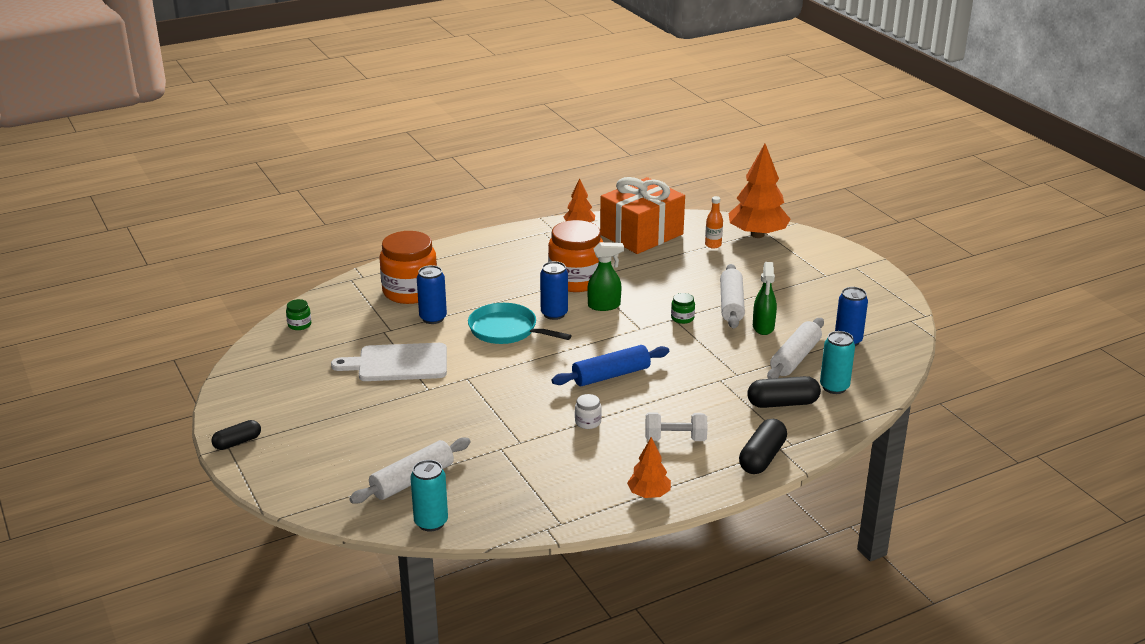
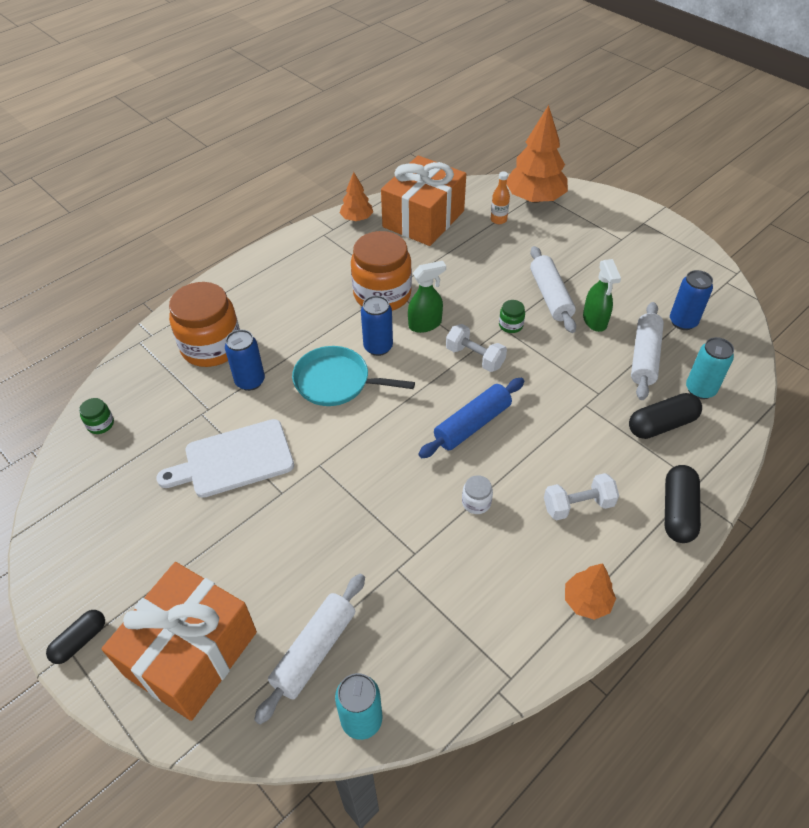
camera: 15 degrees left, 20 degrees up
none -> orange gift [101,562,257,721]
none -> white dumbbell [446,324,507,372]

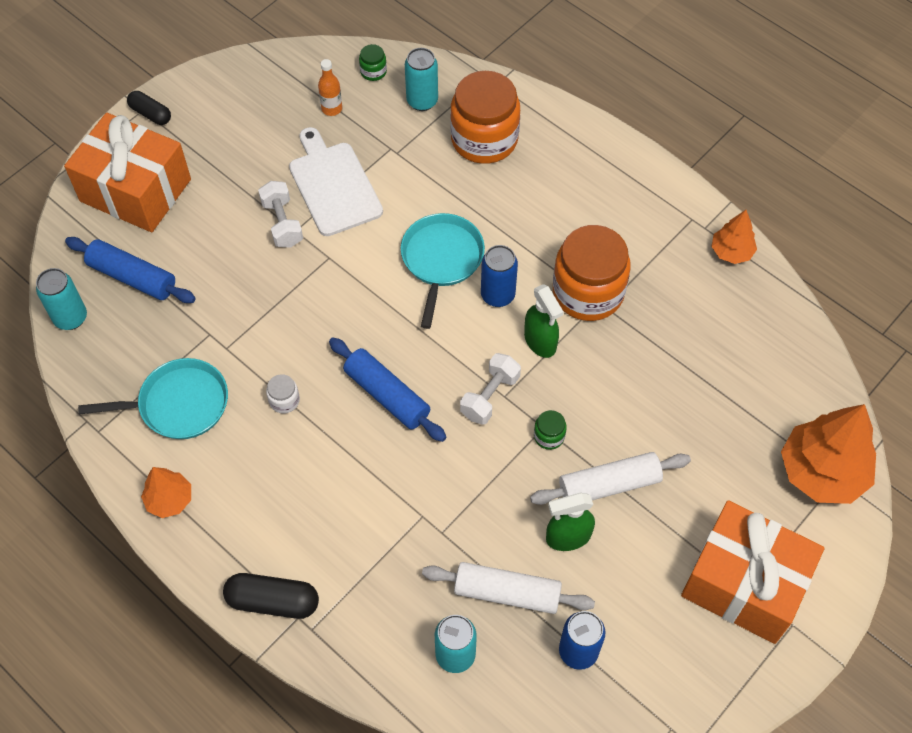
camera: 85 degrees right, 10 degrees up
blue can [225,329,265,391] -> none
white rolling pin [254,574,365,725] -> blue rolling pin [65,237,196,303]
orange gift [381,155,466,246] -> orange gift moved to [681,500,824,644]
orange bottle [491,171,510,224] -> orange bottle moved to [318,59,342,116]
white dumbbell [544,473,619,520] -> white dumbbell moved to [258,181,303,248]
black capsule [629,393,702,439] -> none
none -> turquoise pan [78,358,228,439]
none -> turquoise can [405,48,438,111]

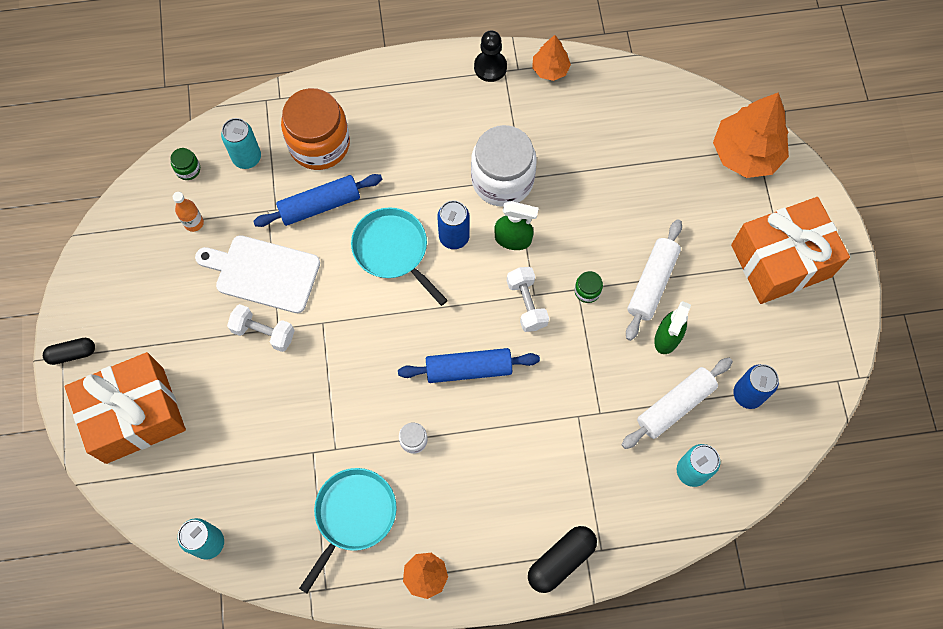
camera: 50 degrees left, 10 degrees up
blue rolling pin [65,237,196,303] -> blue rolling pin moved to [253,174,382,227]
orange jar [553,225,631,321] -> white jar [471,125,537,207]
none -> black pawn [474,31,507,82]

